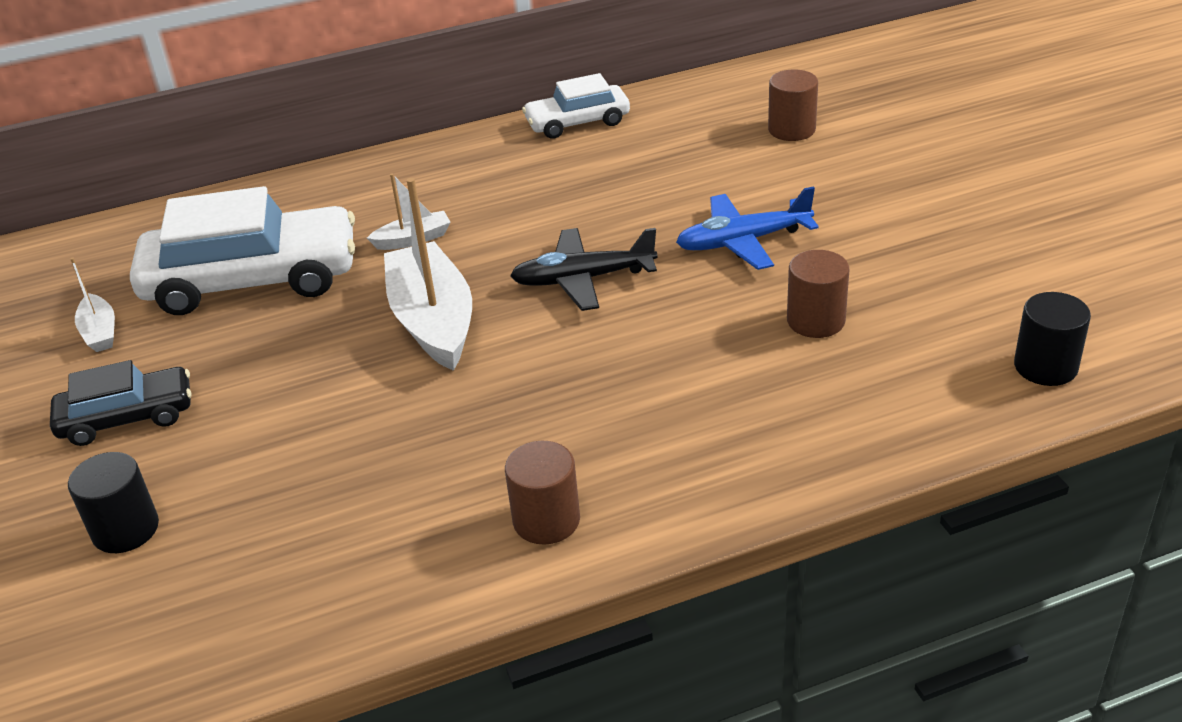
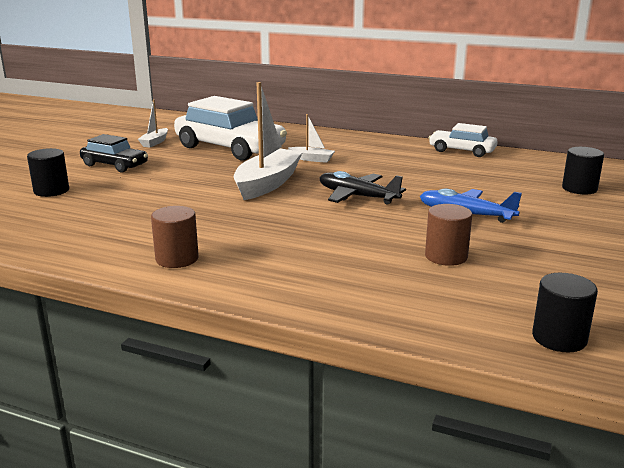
camera: 40 degrees right, 15 degrees down
brown cylinder [768,69,818,141] -> black cylinder [562,147,604,194]

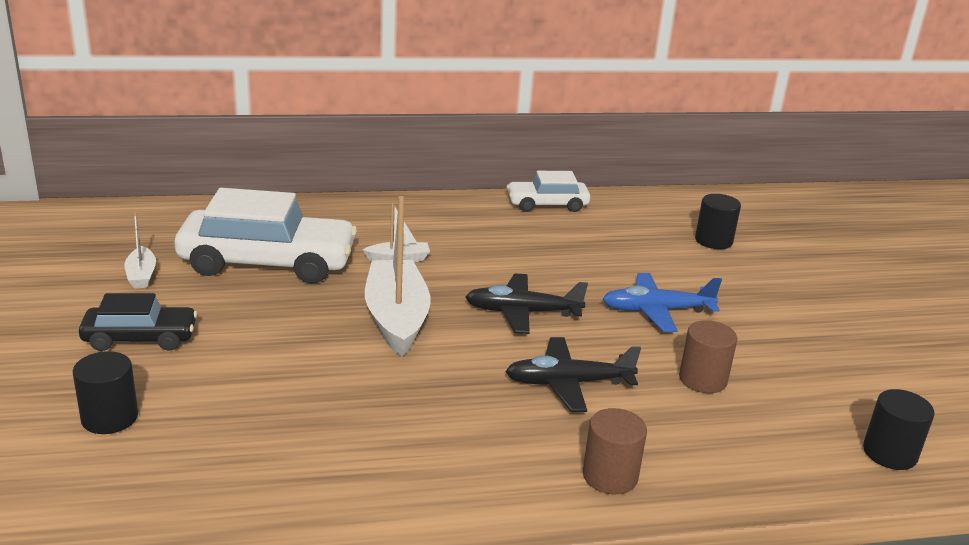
camera: 35 degrees left, 5 degrees up
brown cylinder [151,206,199,268] -> brown cylinder moved to [583,408,647,494]
none -> black plane [505,337,641,412]

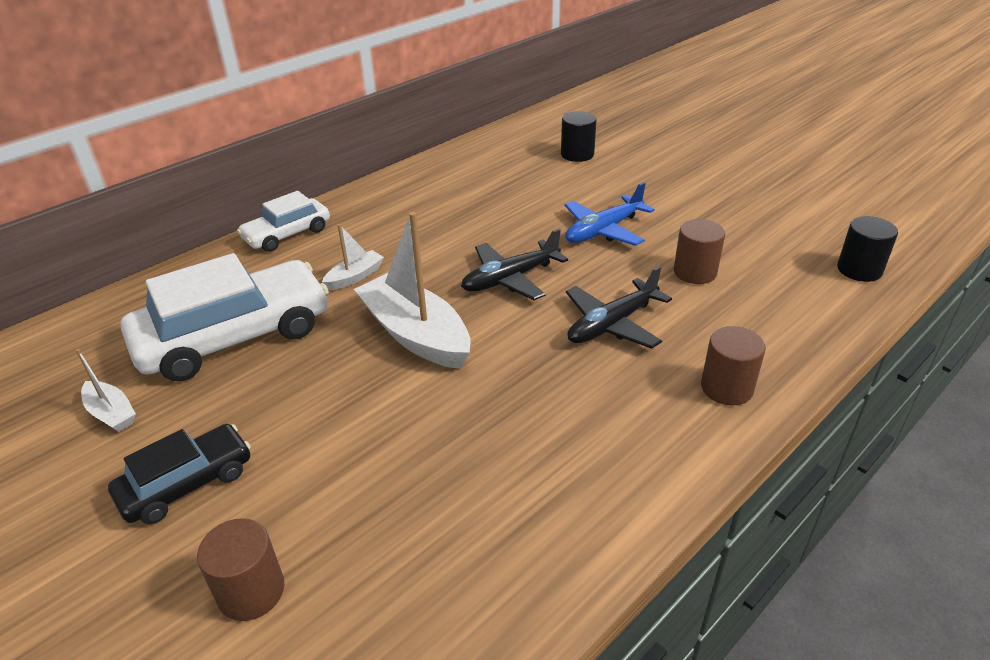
camera: 30 degrees left, 10 degrees up
black cylinder [72,351,138,434] -> brown cylinder [197,518,285,621]
white car [507,171,590,212] -> white car moved to [237,191,330,252]

